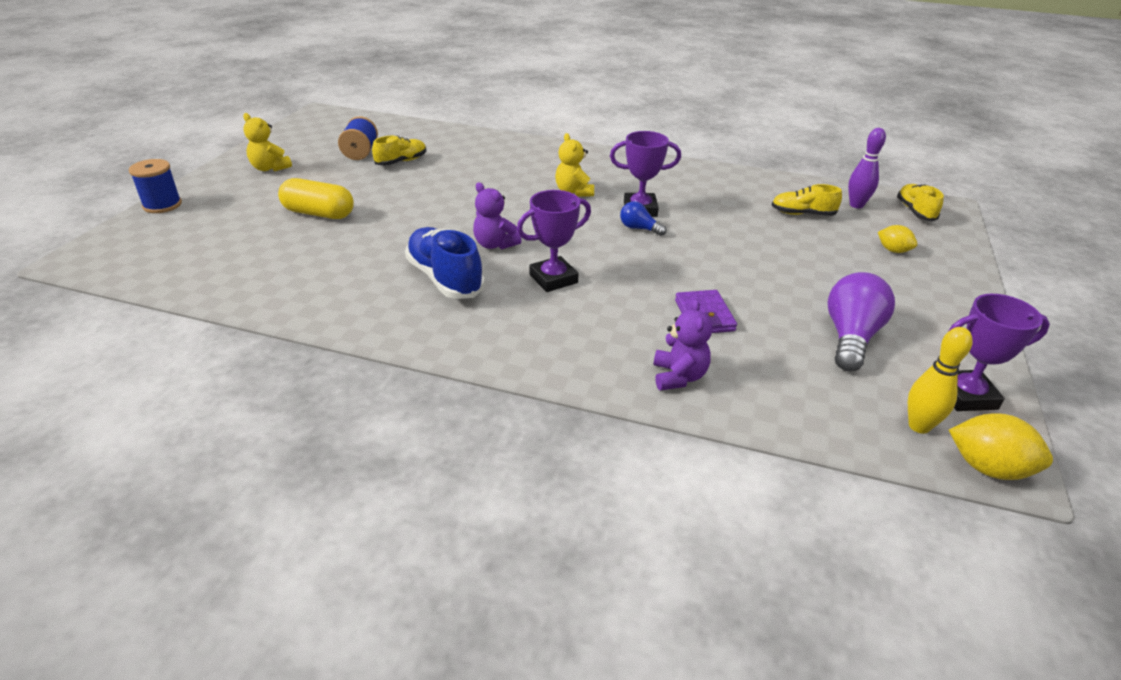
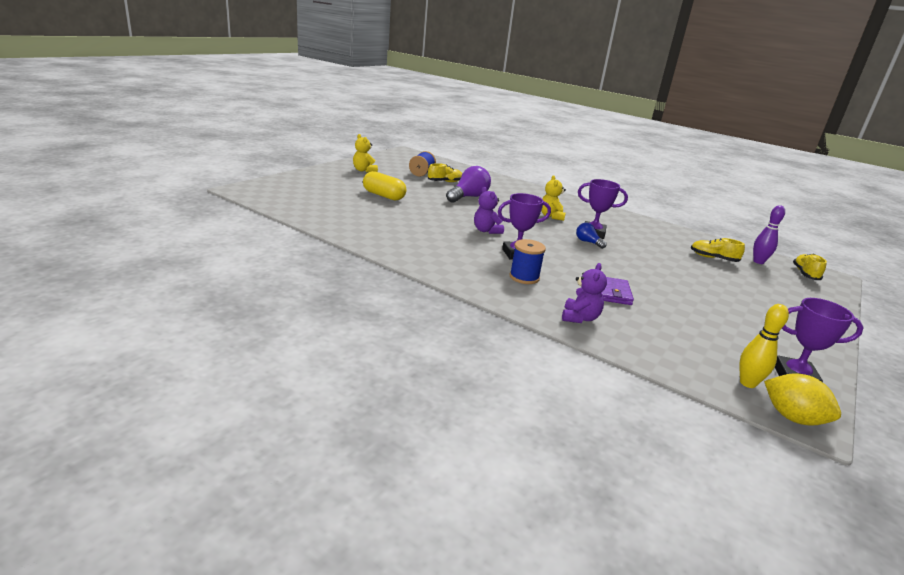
camera: 15 degrees right, 10 degrees down
blue spool [129,159,182,213] -> blue spool moved to [510,239,546,284]
blue shoe [405,227,485,299] -> none
purple light bulb [828,272,895,371] -> purple light bulb moved to [446,166,491,203]
yellow lemon [878,225,917,253] -> none

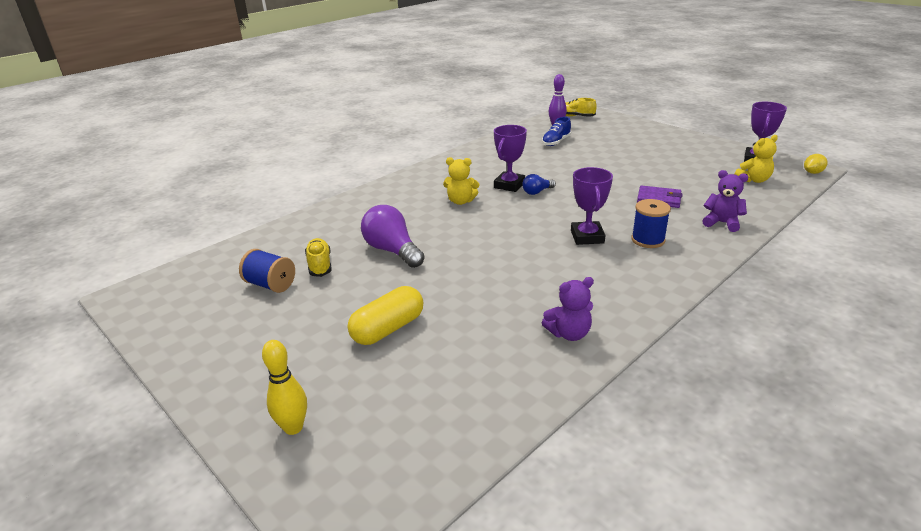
camera: 75 degrees left, 5 degrees up
yellow teddy bear [353,134,378,173] -> yellow teddy bear moved to [735,135,778,183]
purple teddy bear [474,187,504,234] -> purple teddy bear moved to [542,277,594,341]
yellow shoe [691,238,745,262] -> blue shoe [542,117,571,146]
yellow bowling pin [740,304,789,388] -> yellow bowling pin moved to [262,340,307,435]
yellow lemon [764,373,841,426] -> yellow lemon [804,154,828,174], size x0.63

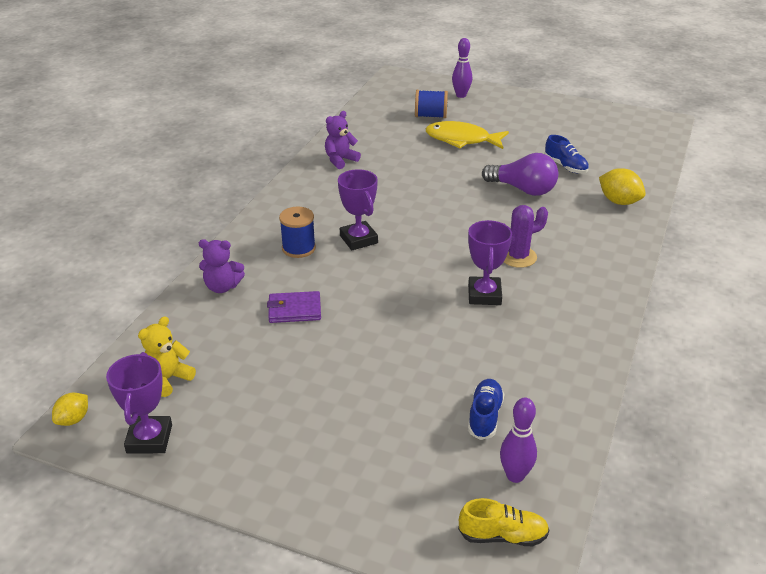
camera: 155 degrees right, 5 degrees up
blue spool [239,249,295,293] -> blue spool moved to [415,90,448,118]
yellow bowling pin [262,340,307,435] -> purple bowling pin [452,38,472,98]
yellow shoe [305,238,332,277] -> blue shoe [544,135,589,173]
yellow capsule [348,286,423,345] -> yellow fish [426,121,509,149]
yellow teddy bear [443,157,479,205] -> purple cactus [503,205,548,268]
blue light bulb [522,174,556,195] -> none
none -> yellow lemon [599,168,646,205]

